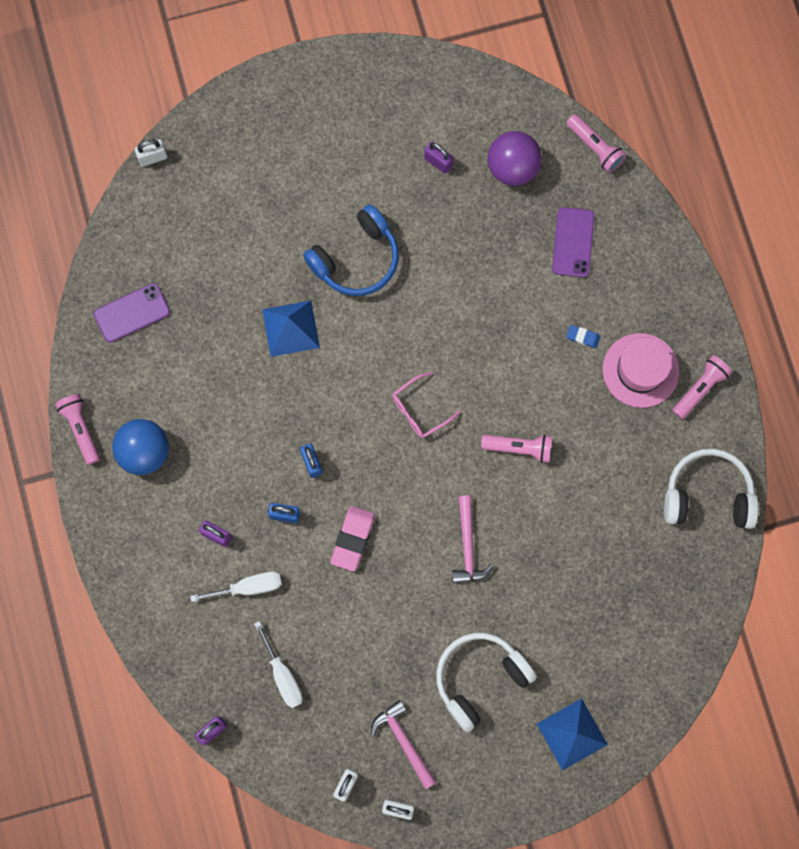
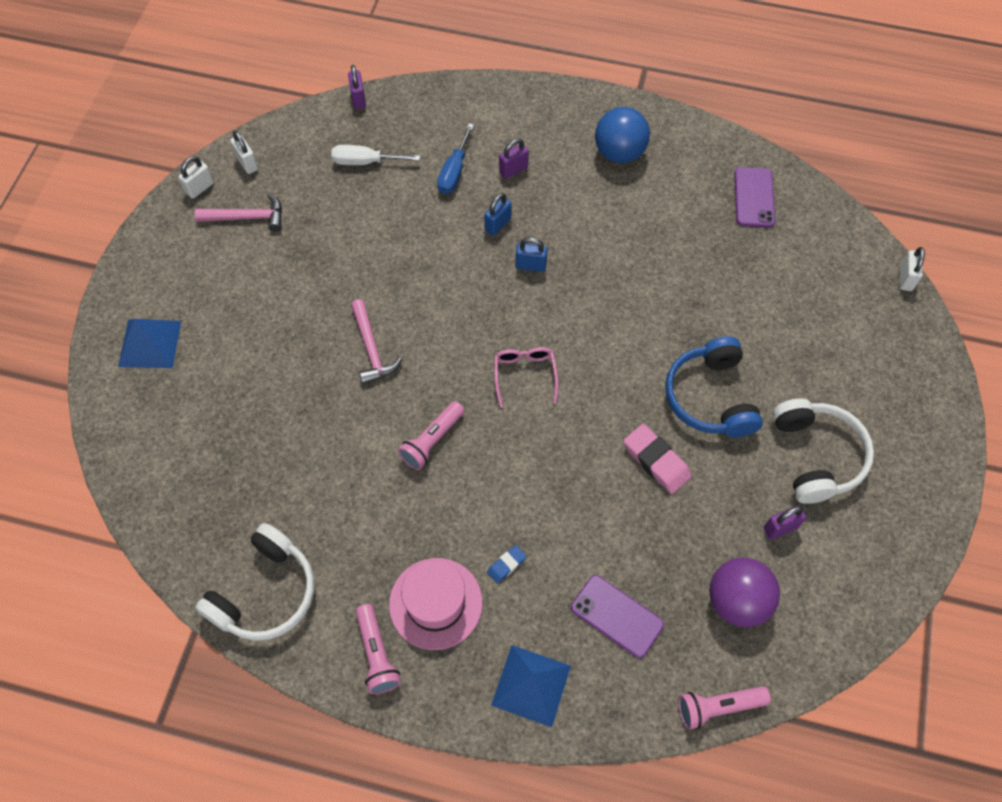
camera: 120 degrees right, 15 degrees down
pink flashlight [55,394,100,465] -> none
white screwdriver [190,572,282,602] -> blue screwdriver [437,123,474,194]
blue pyramid [262,301,320,357] -> blue pyramid moved to [491,645,571,727]
pink eraser [330,506,375,572] -> pink eraser moved to [624,424,692,494]
white headphones [436,633,537,732] -> white headphones moved to [773,398,874,504]
pink hammer [452,495,494,583] -> pink hammer turned 135 degrees counterclockwise [351,299,403,385]

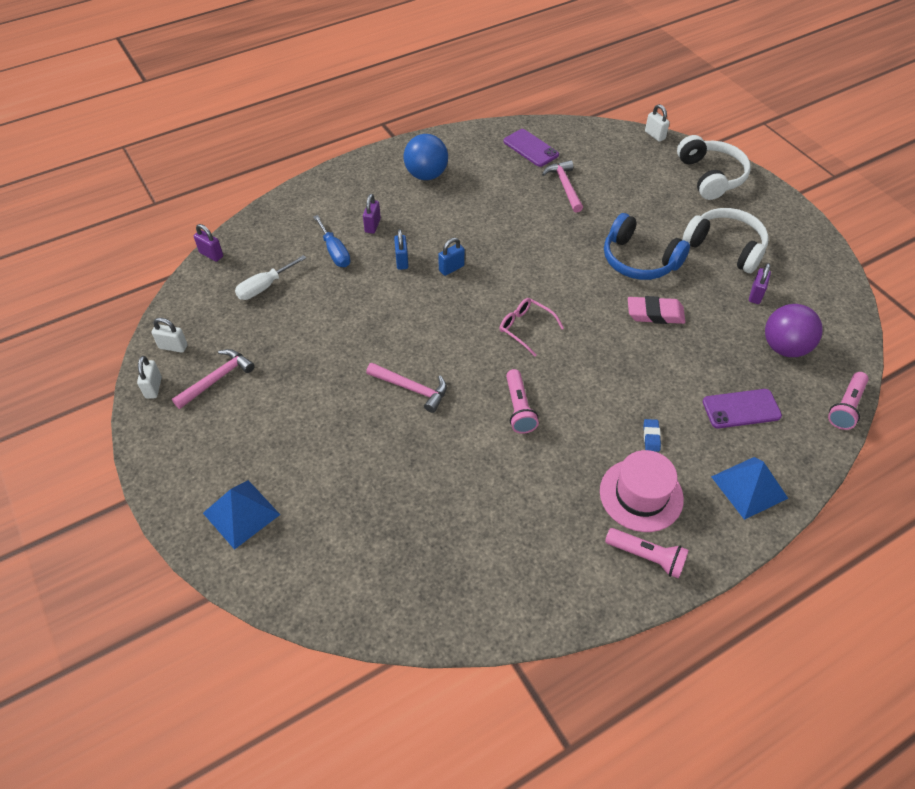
camera: 45 degrees left, 10 degrees down
white headphones [195,523,314,641] -> white headphones moved to [677,135,751,200]
none -> pink hammer [542,160,583,212]

